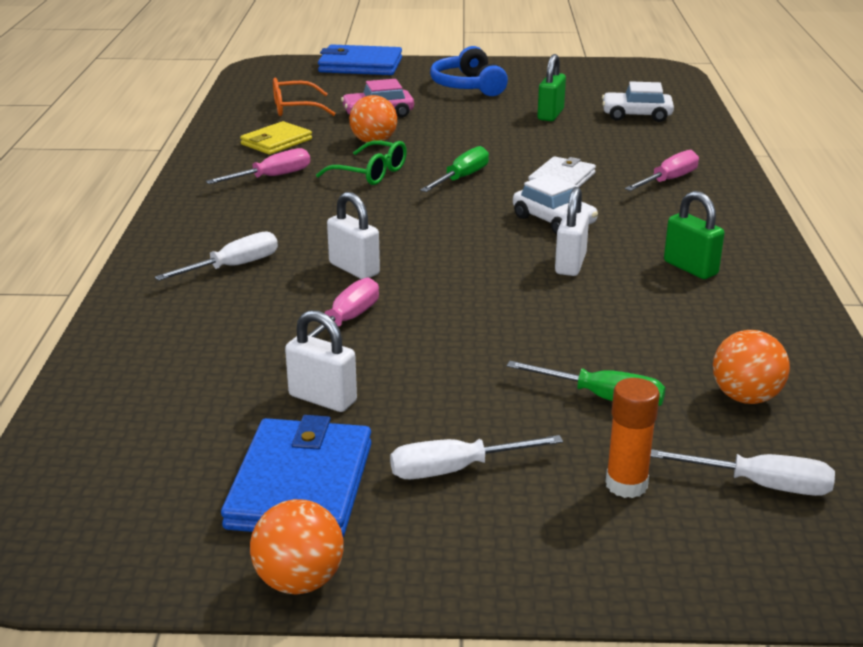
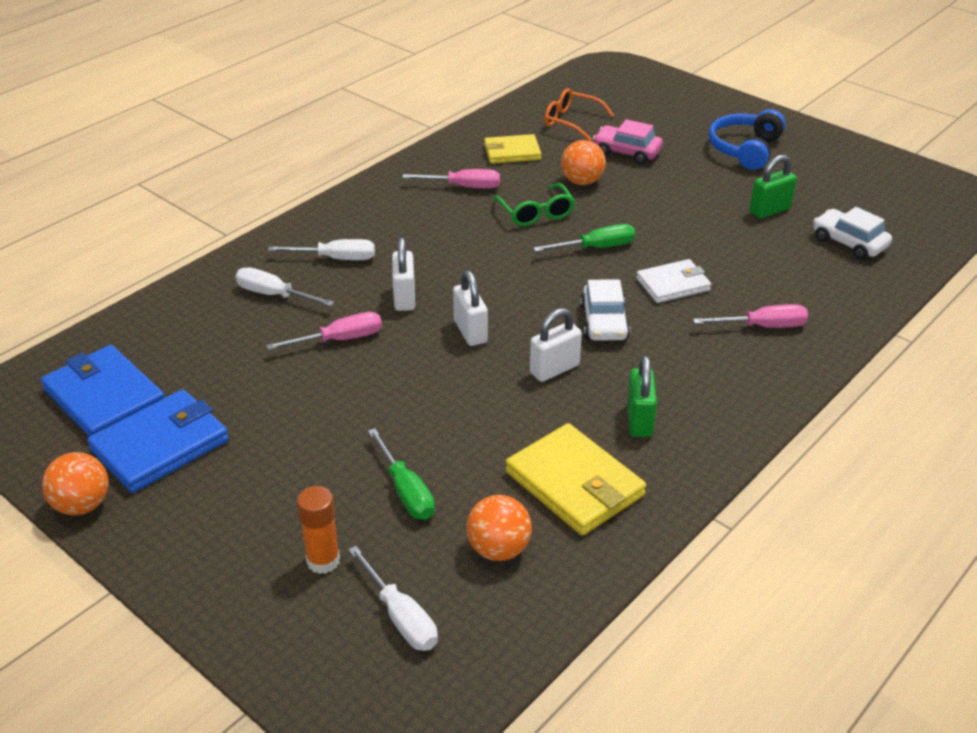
camera: 40 degrees right, 10 degrees up
white padlock [285,310,357,412] -> white padlock moved to [453,270,488,346]
blue wallet [318,44,402,75] -> blue wallet moved to [41,345,165,436]
white screwdriver [390,435,563,479] -> white screwdriver moved to [236,267,335,306]
none -> yellow wallet [506,423,646,536]

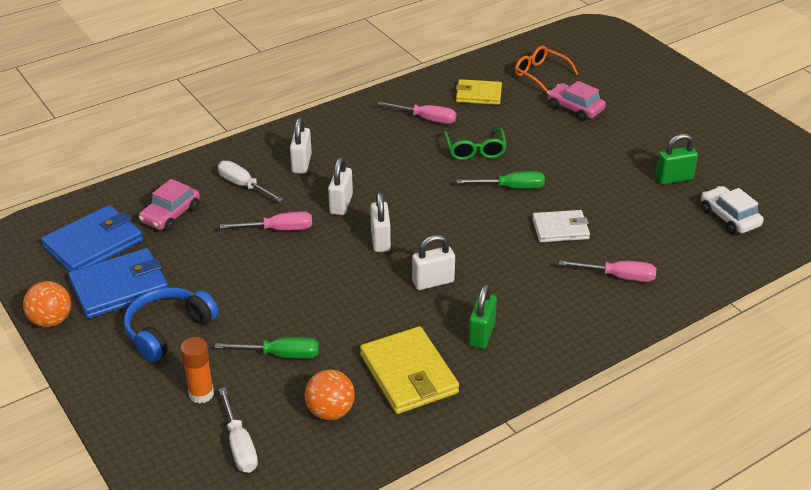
camera: 15 degrees right, 0 degrees up
blue wallet [41,345,165,436] -> blue wallet turned 75 degrees clockwise [41,205,143,272]
white screwdriver [268,239,375,260] -> white padlock [290,117,312,174]
green screwdriver [368,428,435,520] -> green screwdriver turned 75 degrees counterclockwise [215,337,319,359]
orange ball [561,140,606,185] -> none
white car [580,279,630,341] -> none
blue headphones [709,109,786,170] -> blue headphones moved to [124,287,218,362]
none -> pink car [139,179,200,231]

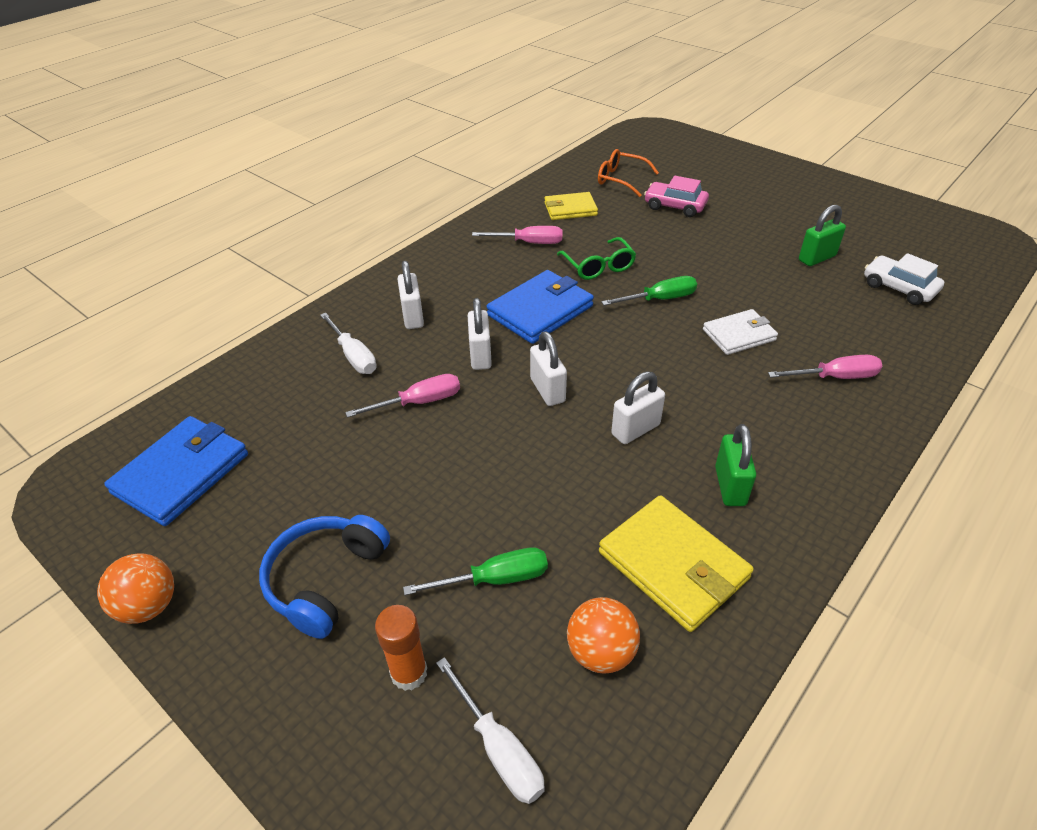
camera: 15 degrees left, 5 degrees up
blue wallet [68,248,168,319] -> blue wallet moved to [486,270,594,344]
pink car [139,179,200,231] -> none
white screwdriver [218,161,284,202] -> white screwdriver turned 150 degrees counterclockwise [320,313,376,374]

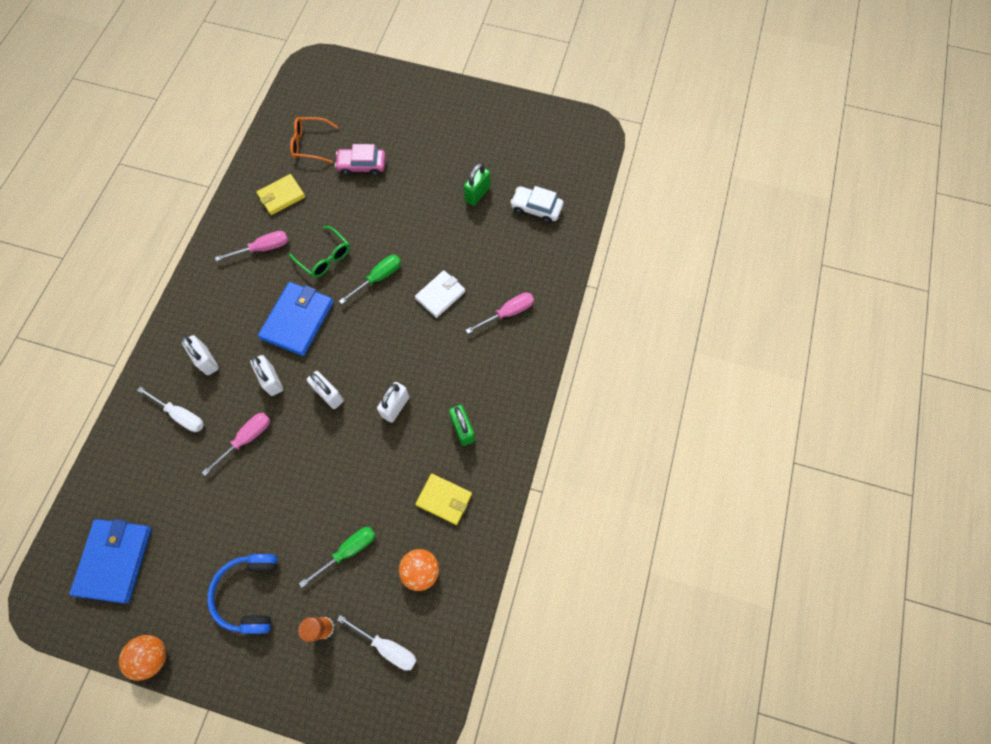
camera: 25 degrees left, 25 degrees up
yellow wallet [599,495,754,632] -> yellow wallet [416,474,472,525], size x0.64

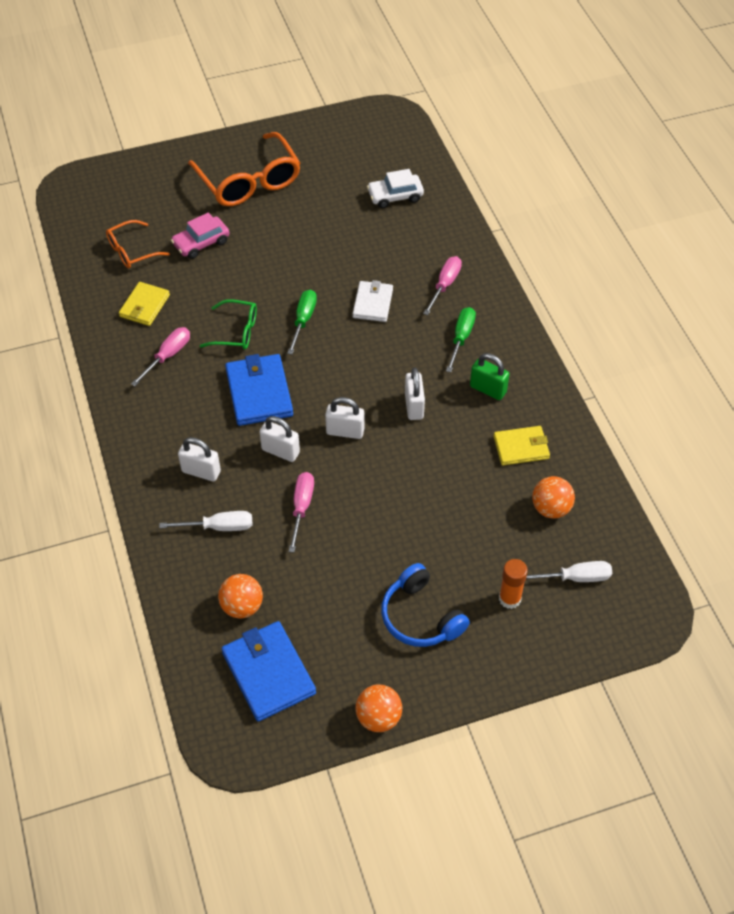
camera: 35 degrees left, 15 degrees down
green screwdriver [299,527,376,587] -> green screwdriver moved to [446,307,476,372]
green padlock [464,163,490,206] -> none
none -> orange glasses [188,132,300,206]
none -> orange ball [218,574,263,619]

